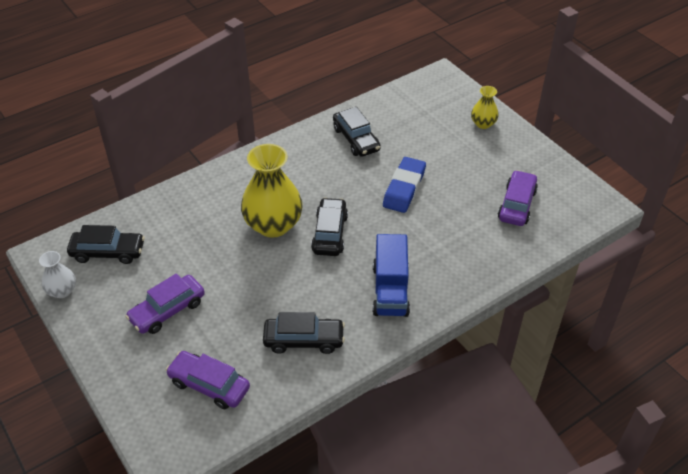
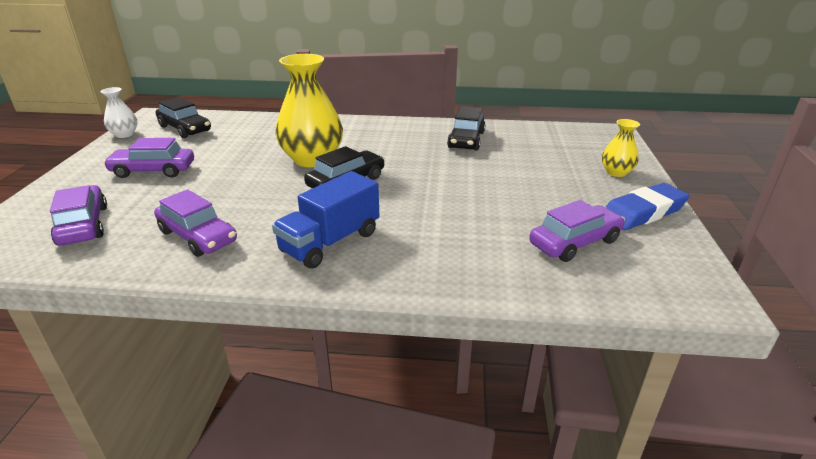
camera: 40 degrees right, 15 degrees down
black car [263,312,345,354] -> purple car [154,189,237,257]
blue eraser [383,157,426,213] -> blue eraser moved to [606,183,689,230]

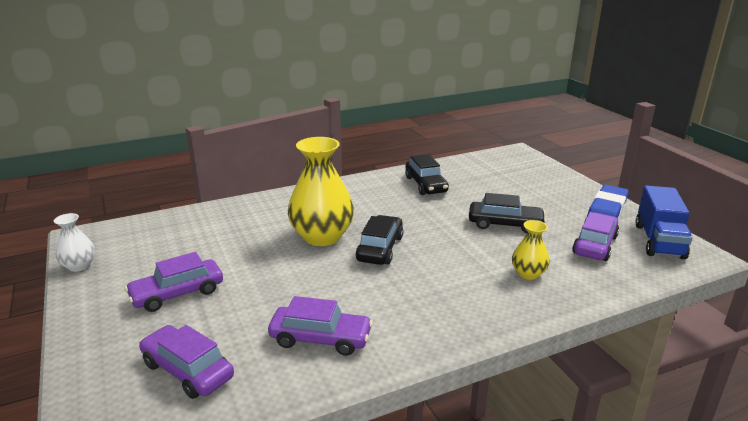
camera: 30 degrees left, 5 degrees down
black car [156,97,211,138] -> black car moved to [469,193,546,233]
blue truck [272,171,379,269] -> blue truck moved to [636,186,693,259]
yellow vase [602,119,640,177] -> yellow vase moved to [512,220,550,280]

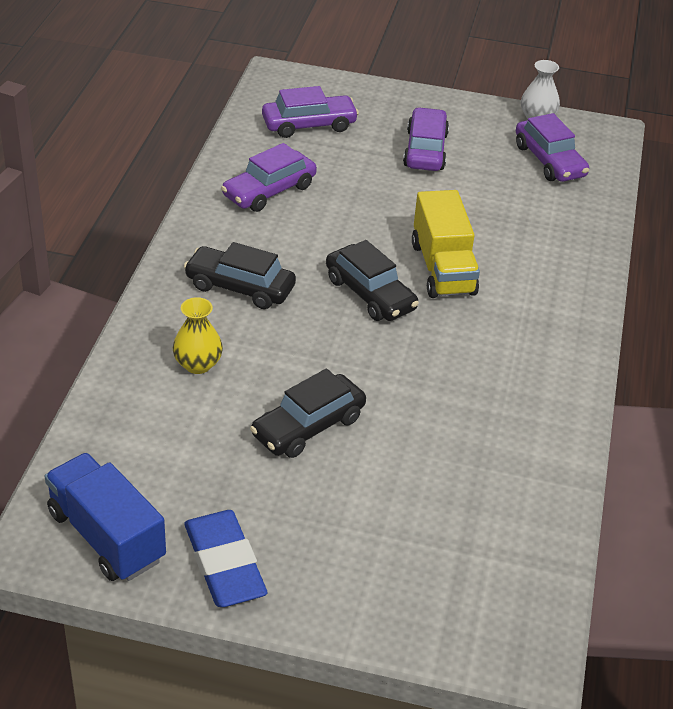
camera: 125 degrees right, 15 degrees up
yellow vase [288,137,354,246] -> yellow truck [412,190,480,298]
black car [405,154,449,195] -> black car moved to [184,242,296,309]
purple car [572,212,619,261] -> purple car moved to [516,113,589,182]

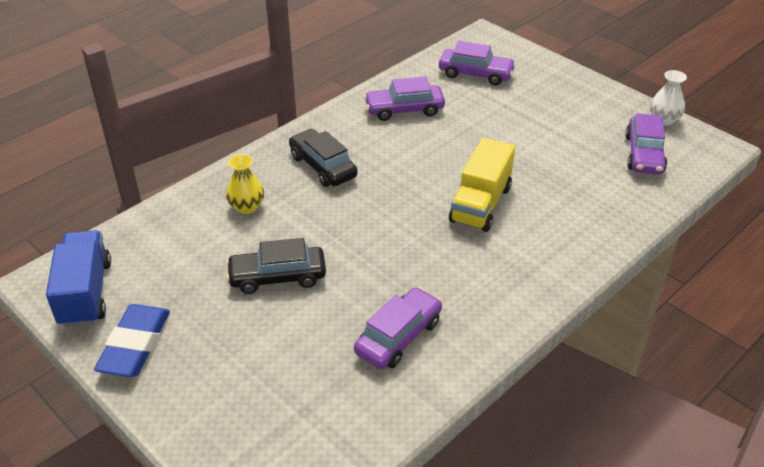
camera: 35 degrees right, 0 degrees up
black car [326,240,419,321] -> none
purple car [403,107,449,171] -> purple car moved to [354,287,442,369]

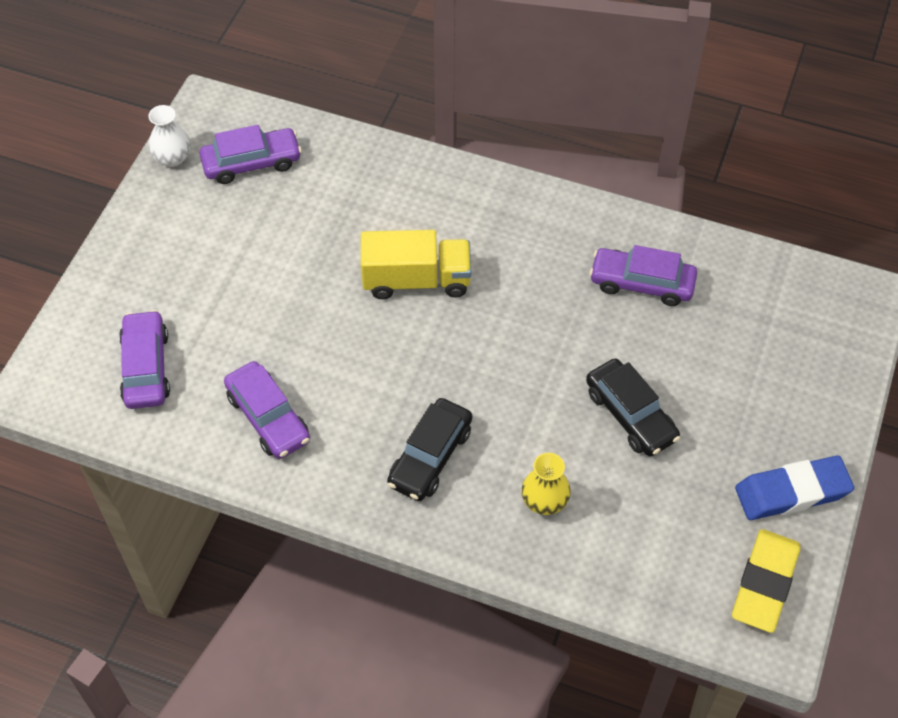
camera: 115 degrees left, 15 degrees up
blue truck [46,230,111,327] -> yellow eraser [732,529,800,633]

